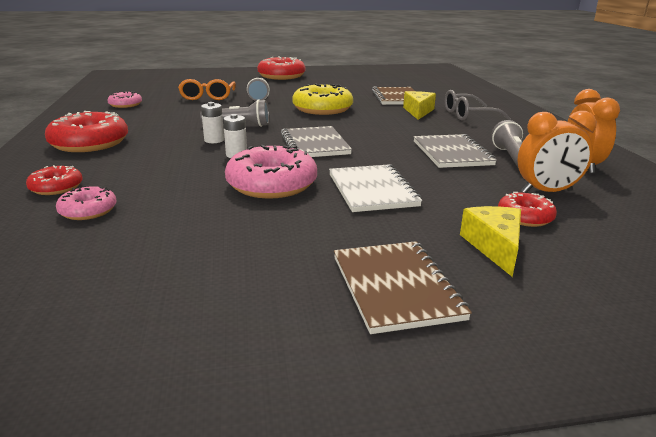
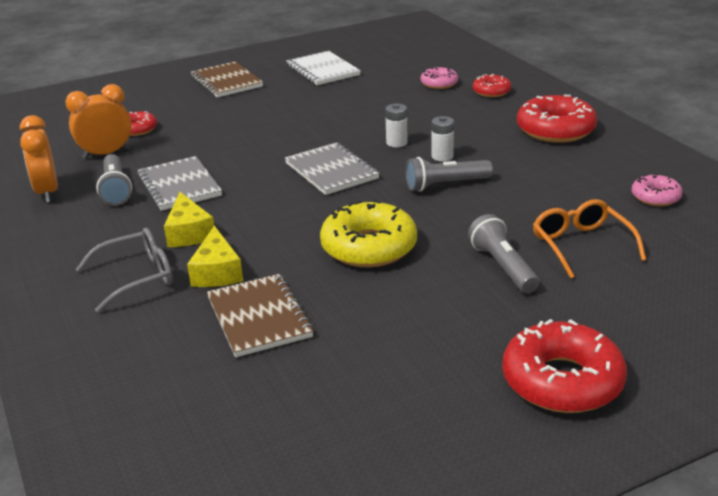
camera: 165 degrees right, 5 degrees up
pink donut [225,145,317,199] -> none
white notebook [329,164,422,212] -> white notebook moved to [286,51,361,85]
yellow cheese [460,206,521,277] -> yellow cheese moved to [164,192,214,247]

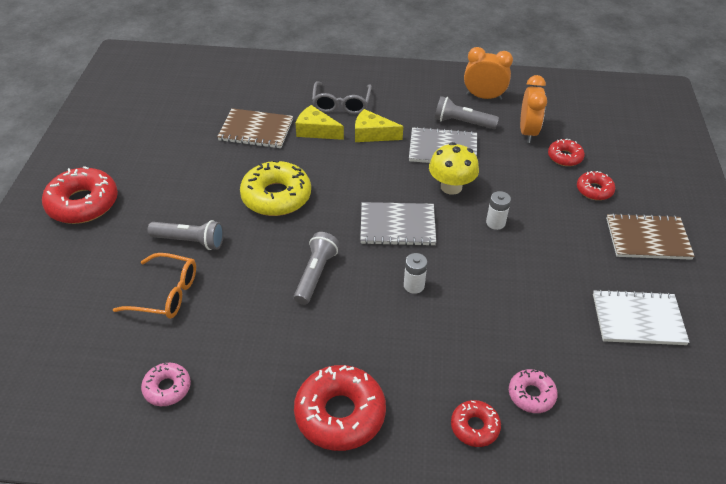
camera: 120 degrees right, 15 degrees up
white battery [432,116,454,161] -> white battery moved to [486,191,511,230]
none -> yellow mushroom [429,142,479,195]
none -> red donut [577,171,615,200]

